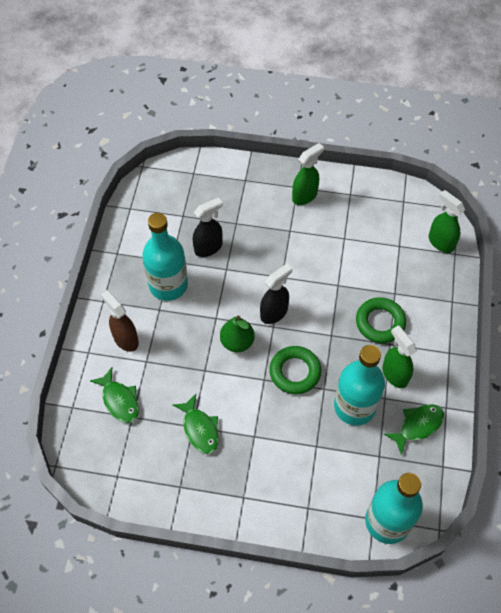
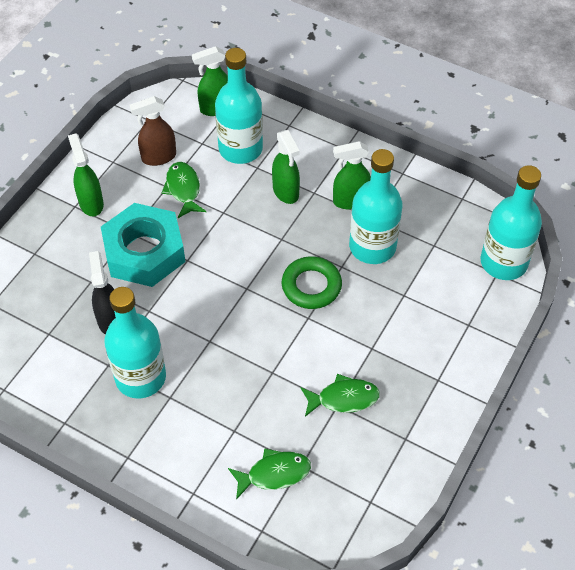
camera: 70 degrees left, 5 degrees down
brown spray bottle [101,290,139,352] -> brown spray bottle moved to [129,96,176,166]
green pear [220,316,255,352] -> none
black spray bottle [260,263,292,324] -> none
green ring [356,297,406,343] -> green spray bottle [272,130,300,204]
green fish [384,404,444,455] -> green fish moved to [162,162,206,218]
none -> turquoise nut [101,203,185,287]
none -> turquoise bottle [215,48,263,164]

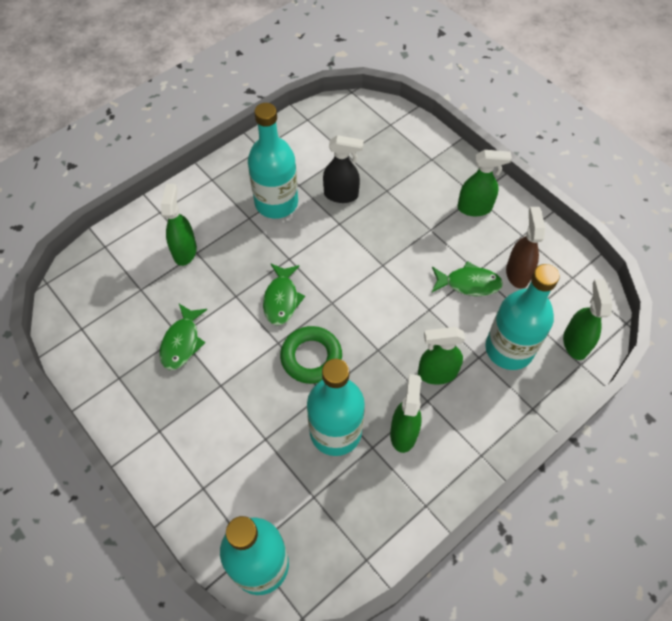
camera: 110 degrees right, 5 degrees up
turquoise nut [101,203,185,287] -> none
green fish [228,448,311,500] -> green fish moved to [263,264,305,326]
none -> green spray bottle [161,184,197,266]

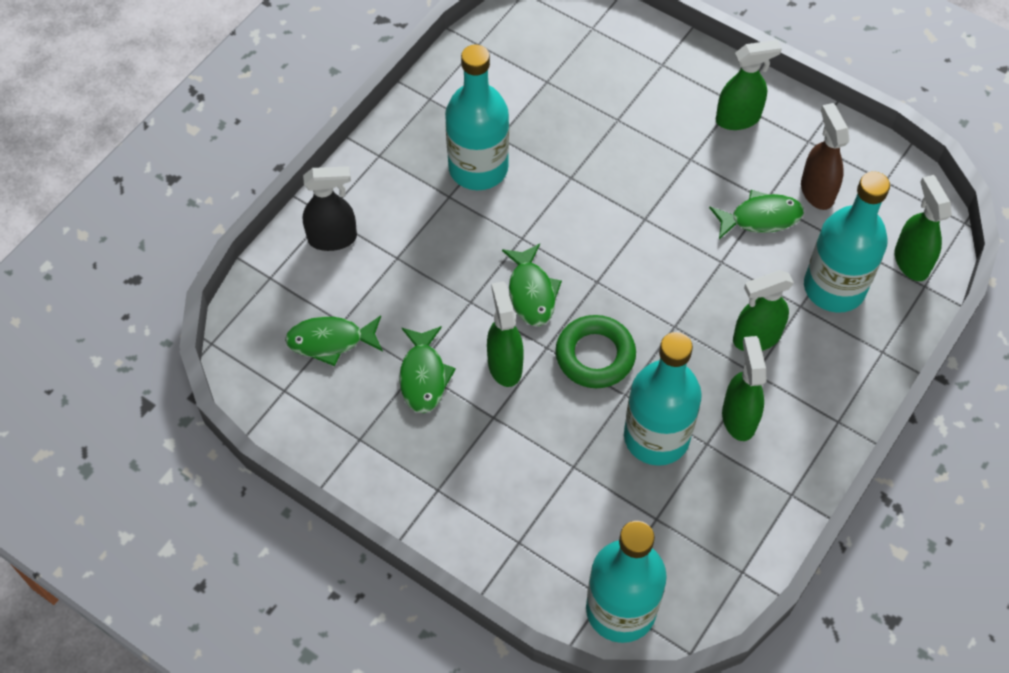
camera: 15 degrees left, 0 degrees up
green spray bottle [161,184,197,266] -> green spray bottle moved to [487,281,524,387]
black spray bottle [323,135,364,203] -> black spray bottle moved to [303,166,357,251]
none -> green fish [285,316,383,366]

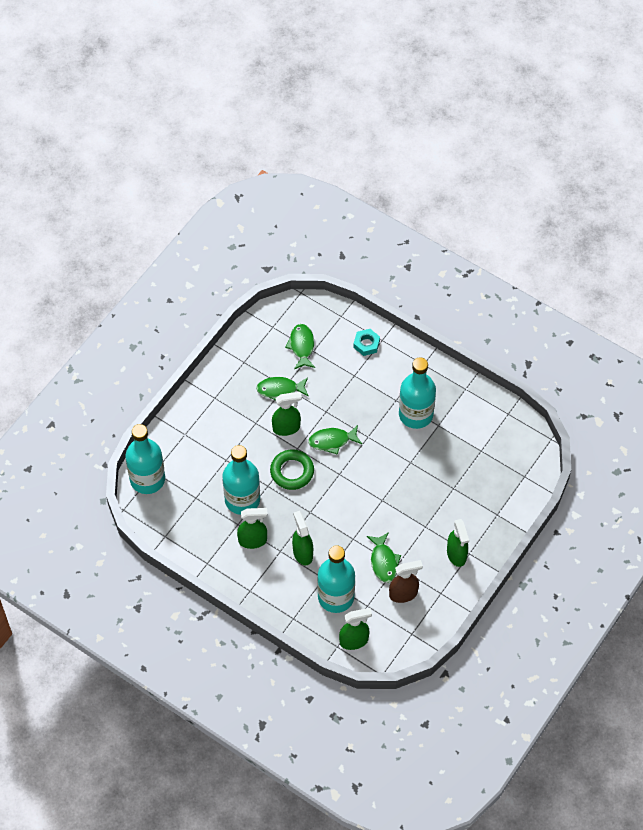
camera: 90 degrees right, 0 degrees up
black spray bottle [303,166,357,251] -> turquoise nut [353,329,380,356]

